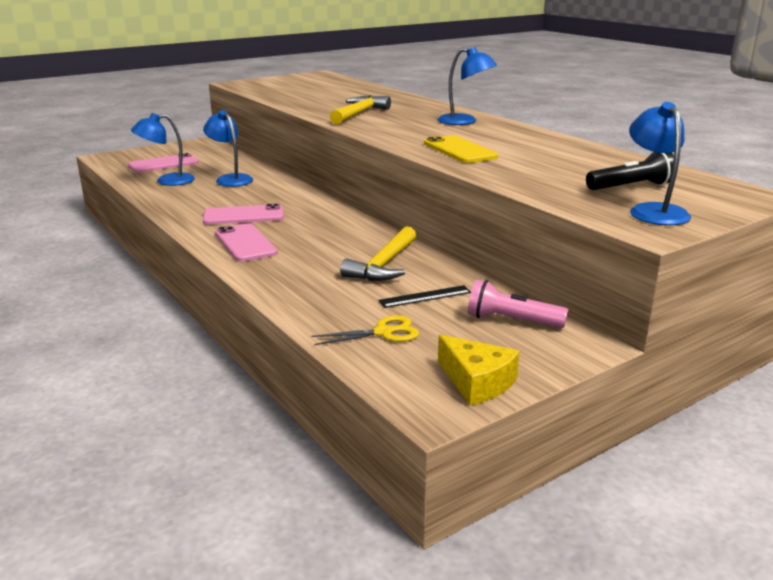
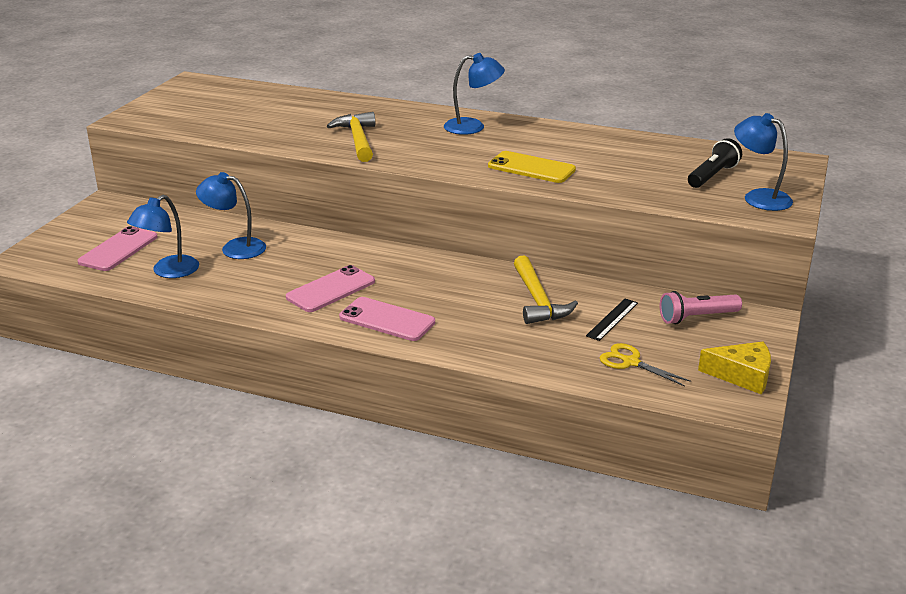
camera: 35 degrees left, 5 degrees up
yellow scissors [311,315,419,345] -> yellow scissors turned 90 degrees counterclockwise [600,343,691,387]

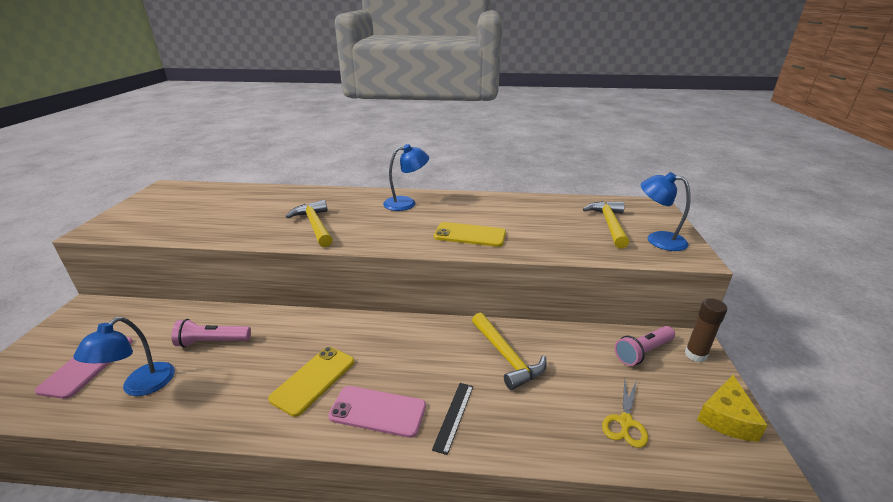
camera: 15 degrees left, 0 degrees up
blue lamp [196,172,266,259] -> pink flashlight [171,319,251,347]
pink phone [286,265,375,312] -> yellow phone [268,347,354,417]
black ruler [586,299,638,341] -> black ruler moved to [432,383,473,455]
yellow scissors [600,343,691,387] -> yellow scissors turned 90 degrees counterclockwise [602,379,648,448]
black flashlight [688,138,742,188] -> yellow hammer [583,201,629,249]
yellow cheese [698,342,771,395] -> yellow cheese turned 120 degrees clockwise [697,375,768,442]
none -> brown glue stick [685,298,727,362]

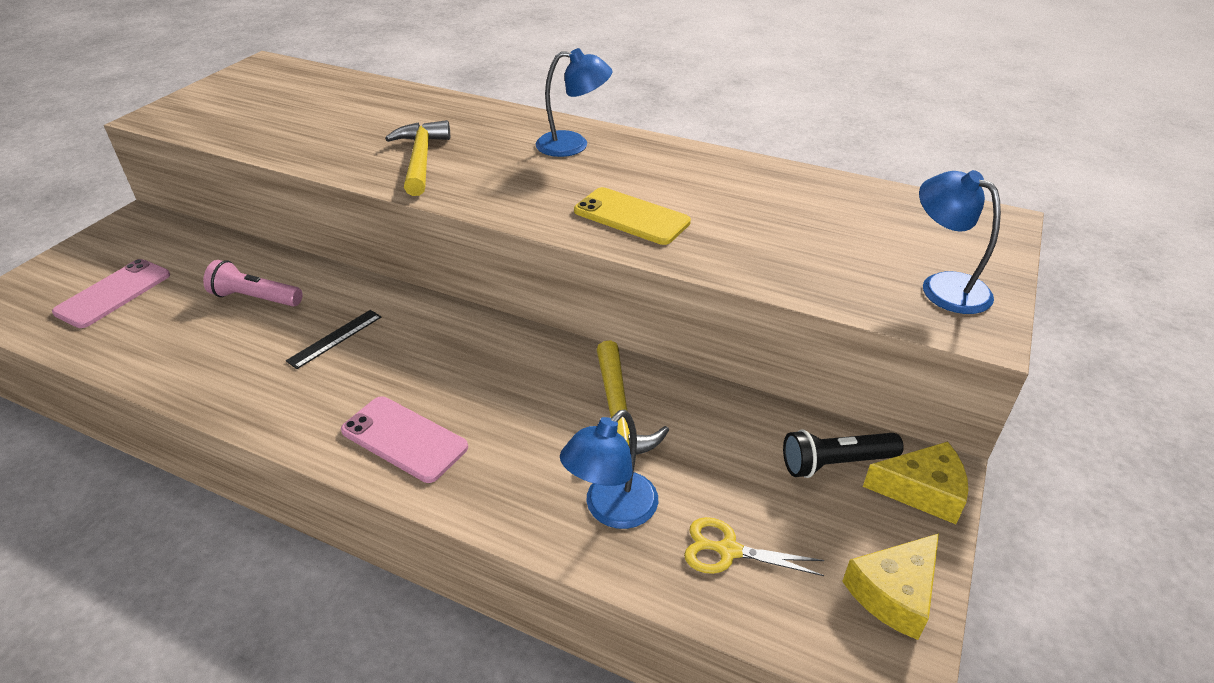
camera: 20 degrees right, 10 degrees up
blue lamp [74,317,175,396] -> blue lamp moved to [560,410,658,529]
yellow phone [268,347,354,417] -> none
black ruler [432,383,473,455] -> black ruler moved to [286,310,381,369]
yellow hammer [583,201,629,249] -> none
yellow scissors [602,379,648,448] -> yellow scissors turned 60 degrees clockwise [684,517,824,576]
pink flashlight [615,326,675,366] -> black flashlight [783,429,904,478]
brown glue stick [685,298,727,362] -> yellow cheese [863,441,968,524]

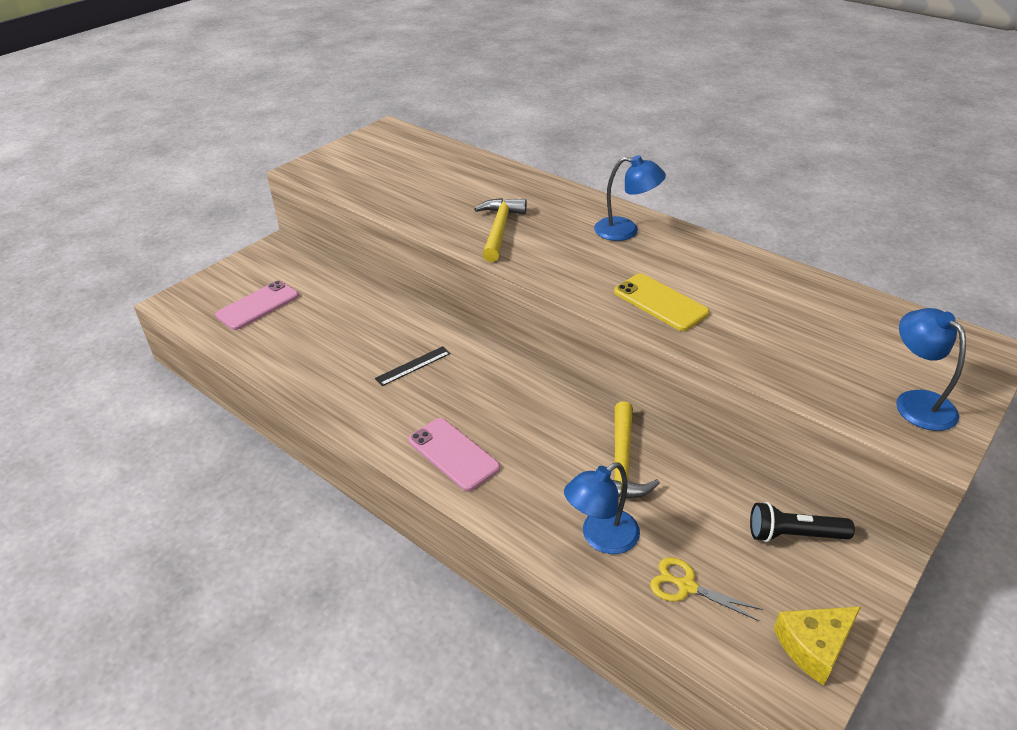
camera: 15 degrees right, 0 degrees up
pink flashlight [203,260,302,307] -> none
yellow cheese [863,441,968,524] -> none

